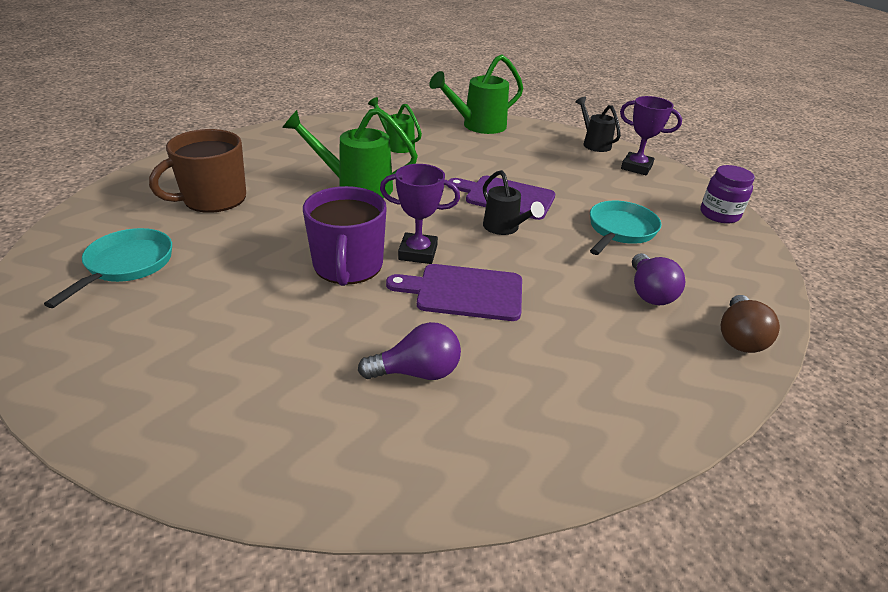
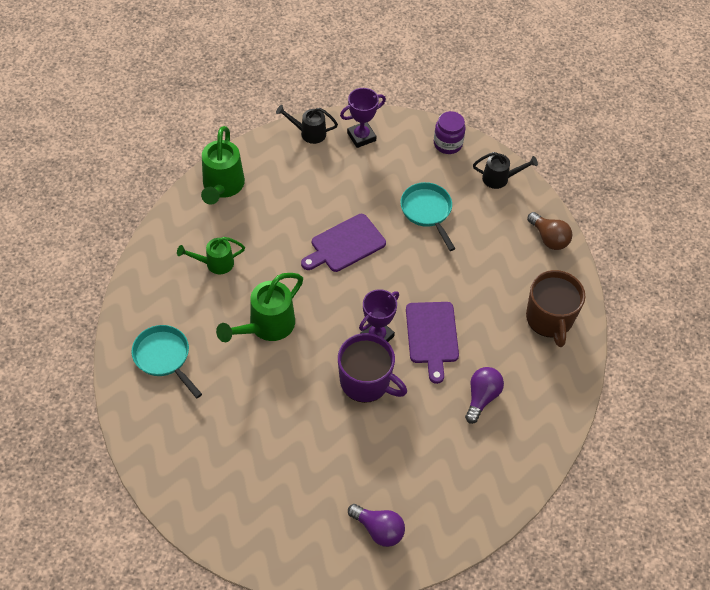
camera: 55 degrees left, 20 degrees up
turquoise pan [44,228,172,308] -> turquoise pan moved to [132,325,202,398]
brown mug [149,129,246,213] -> brown mug moved to [526,270,585,347]
purple cutting board [386,264,522,321] -> purple cutting board turned 45 degrees counterclockwise [406,302,459,384]
black watering can [483,170,544,235] -> black watering can moved to [473,152,538,189]
purple light bulb [632,253,686,305] -> purple light bulb moved to [348,504,405,547]

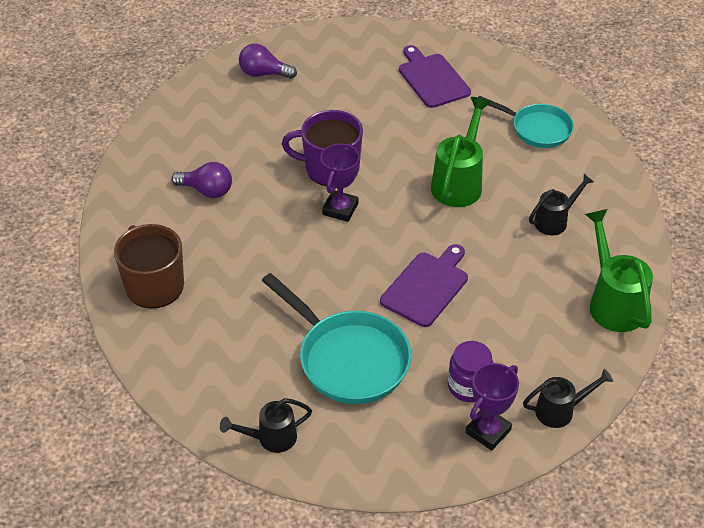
camera: 160 degrees right, 10 degrees down
green watering can [177,237,245,274] -> black watering can [529,174,594,235]
turquoise pan [400,182,456,251] -> turquoise pan [262,273,411,404], size x1.54
purple cutting board [406,302,459,384] -> purple cutting board moved to [399,45,471,108]
purple jar [434,111,466,154] -> purple jar moved to [448,341,493,402]
purple light bulb [465,367,504,424] -> purple light bulb turned 75 degrees counterclockwise [171,162,232,198]
brown light bulb [527,212,572,250] -> none

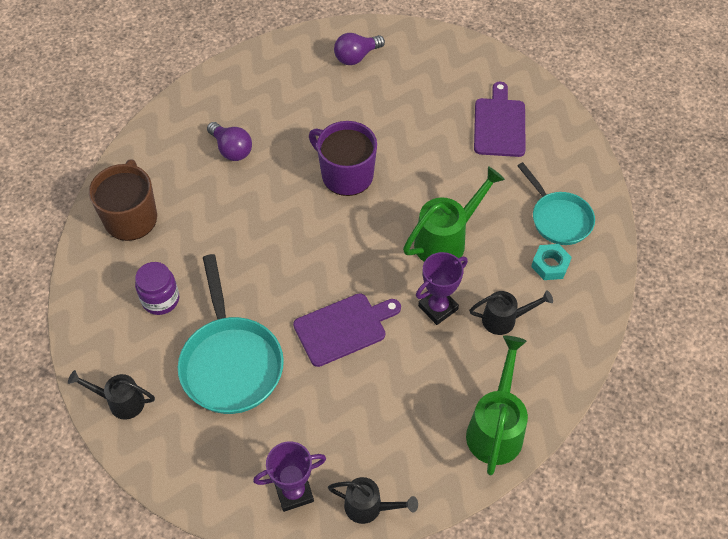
camera: 30 degrees right, 10 degrees up
purple light bulb [239,44,297,79] -> purple light bulb turned 75 degrees counterclockwise [334,33,385,65]
purple trophy [320,143,360,222] -> purple trophy moved to [416,252,468,325]
purple jar [448,341,493,402] -> purple jar moved to [135,262,179,315]
none -> turquoise nut [531,244,572,280]

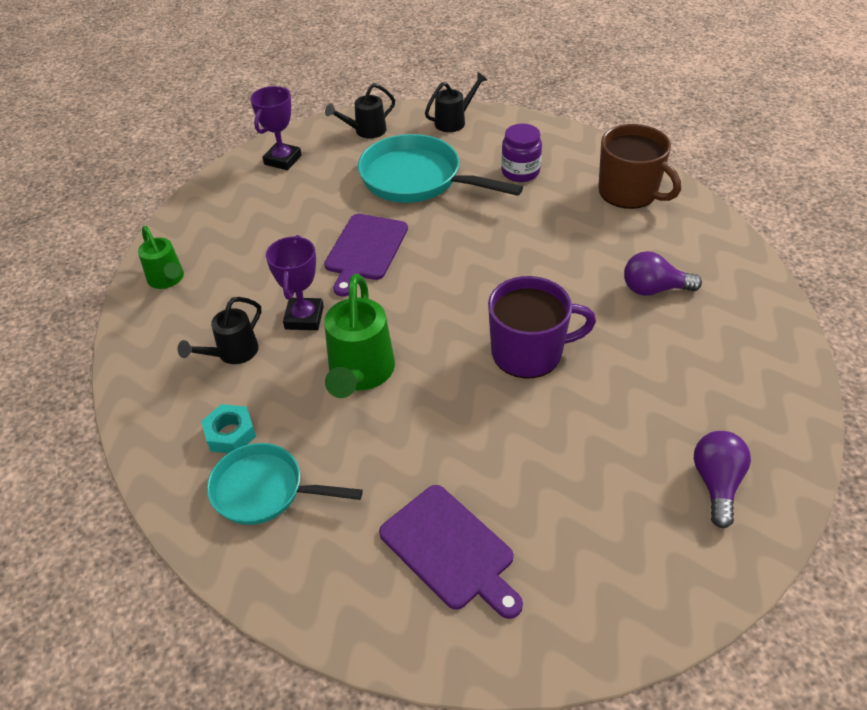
camera: 135 degrees right, 10 degrees down
black watering can [328,477,418,524] -> black watering can moved to [325,83,395,138]
green watering can [466,336,528,475] -> green watering can [138,226,184,289], size x0.62

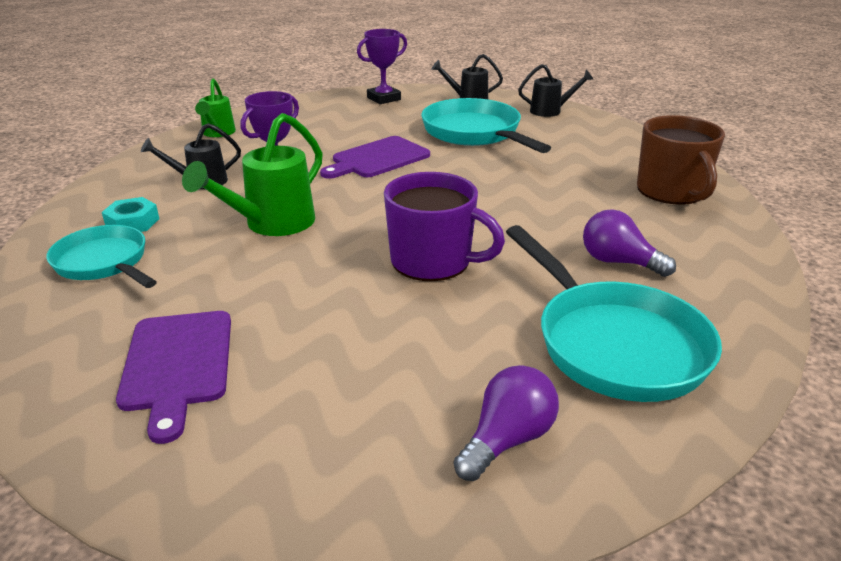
camera: 30 degrees right, 15 degrees down
purple jar [501,124,542,182] -> none
none -> turquoise pan [506,225,722,402]

